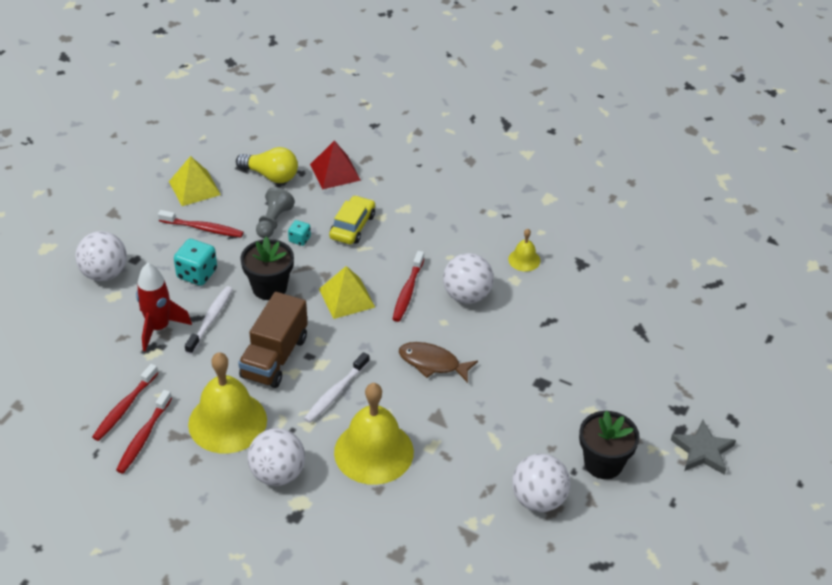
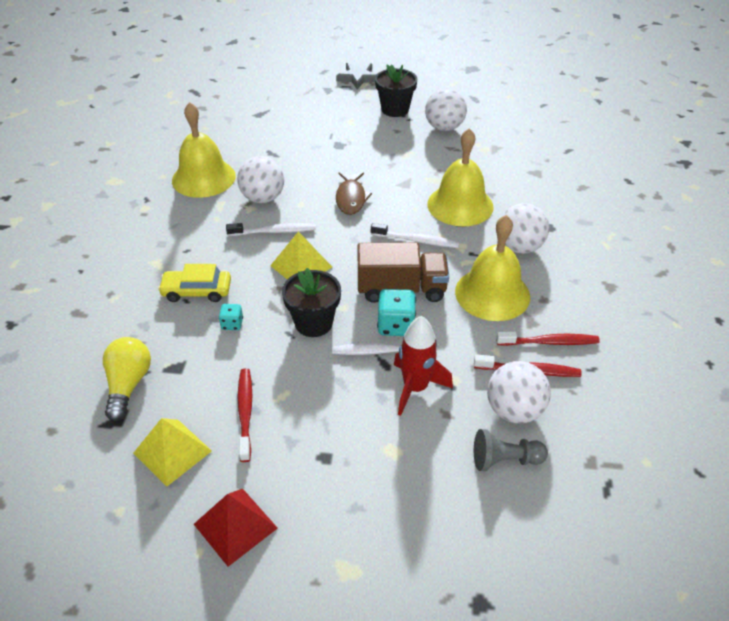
camera: 110 degrees left, 0 degrees up
white ball [75,231,127,281] -> white ball moved to [487,361,551,423]
turquoise dice [174,239,217,286] -> turquoise dice moved to [377,289,416,336]
grey pawn [256,187,295,238] -> grey pawn moved to [474,429,548,471]
red pyramid [310,140,361,189] -> red pyramid moved to [194,489,278,567]
red toothbrush [393,251,424,322] -> white toothbrush [226,223,316,236]
yellow bell [508,229,540,271] -> yellow bell [172,102,236,198], size x2.16

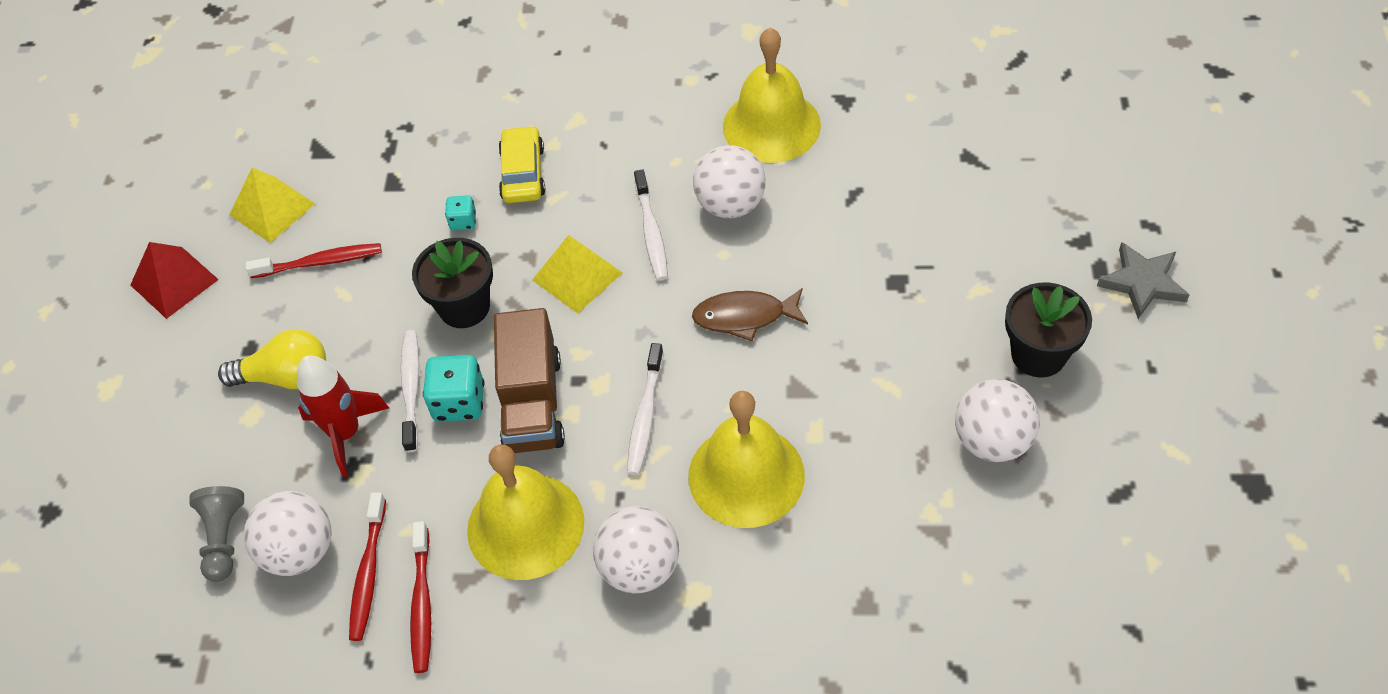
camera: 90 degrees right, 10 degrees up
yellow light bulb [103,337,151,421] -> yellow light bulb moved to [218,329,326,389]

